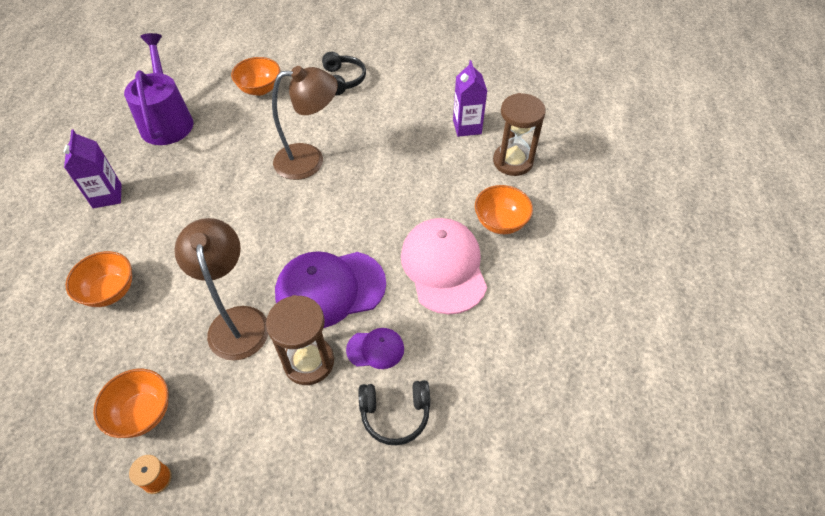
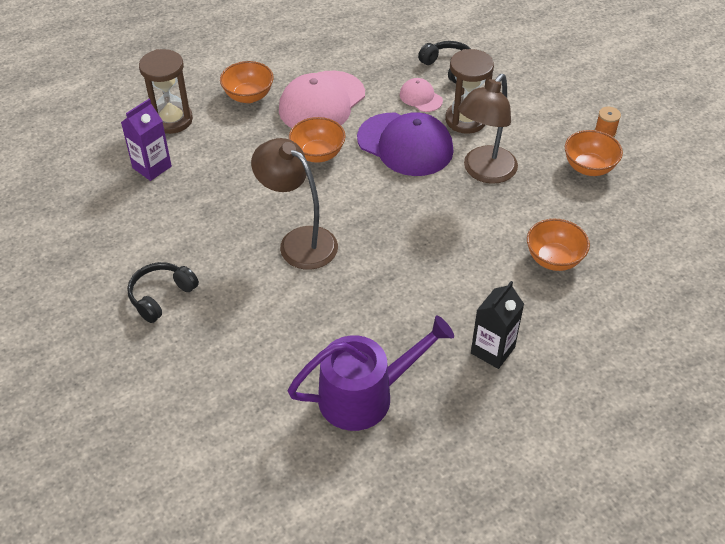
camera: 130 degrees left, 5 degrees down
purple carton [63,129,122,208] -> black carton [471,281,524,369]
purple watering can [124,33,194,145] -> purple watering can turned 150 degrees counterclockwise [288,316,454,431]
orange bowl [231,57,280,96] -> orange bowl moved to [289,117,346,163]
purple cap [346,328,404,369] -> pink cap [400,78,443,112]

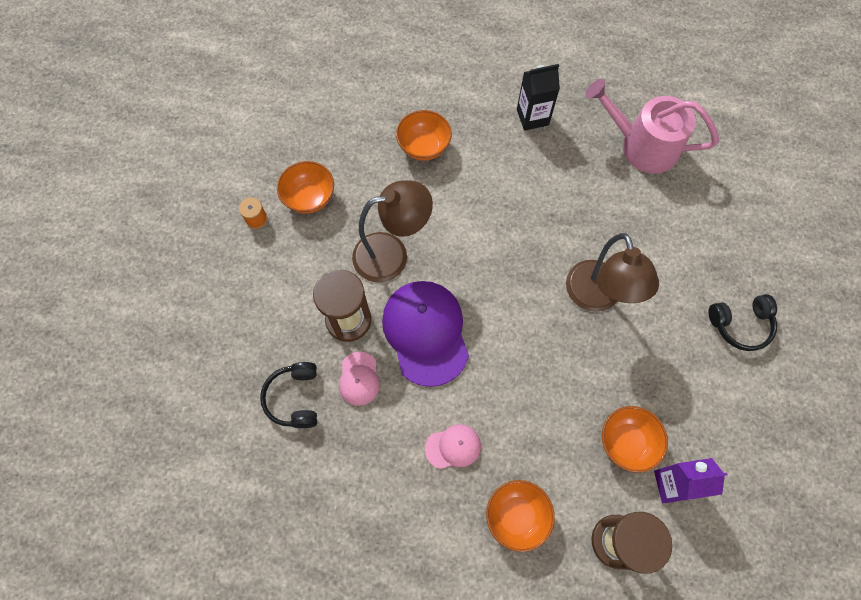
camera: 140 degrees left, 20 degrees up
pink cap [279,71,365,128] -> pink cap [425,424,481,469], size x0.49
purple watering can [288,316,454,431] -> pink watering can [585,79,719,174]
orange bowl [289,117,346,163] -> orange bowl moved to [602,406,668,473]

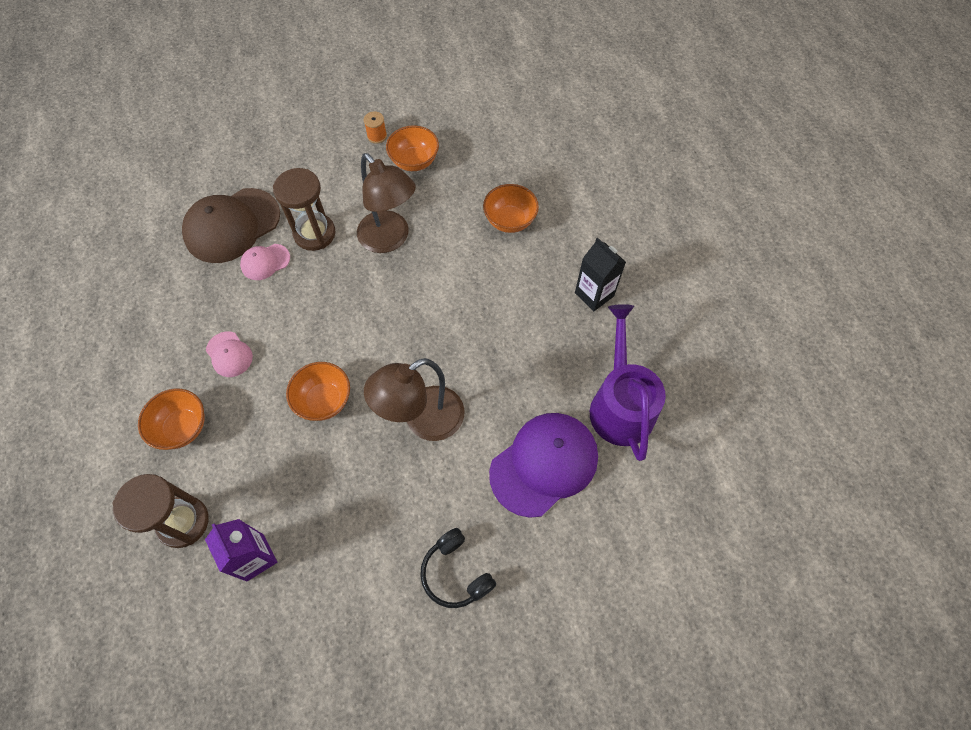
camera: 65 degrees right, 5 degrees down
black headphones [260,362,317,428] -> brown cap [182,188,280,263]
purple cap [382,281,469,387] -> purple cap moved to [489,413,598,518]
pink watering can [585,79,719,174] -> purple watering can [590,304,666,461]
orange bowl [602,406,668,473] -> orange bowl moved to [286,362,350,421]

